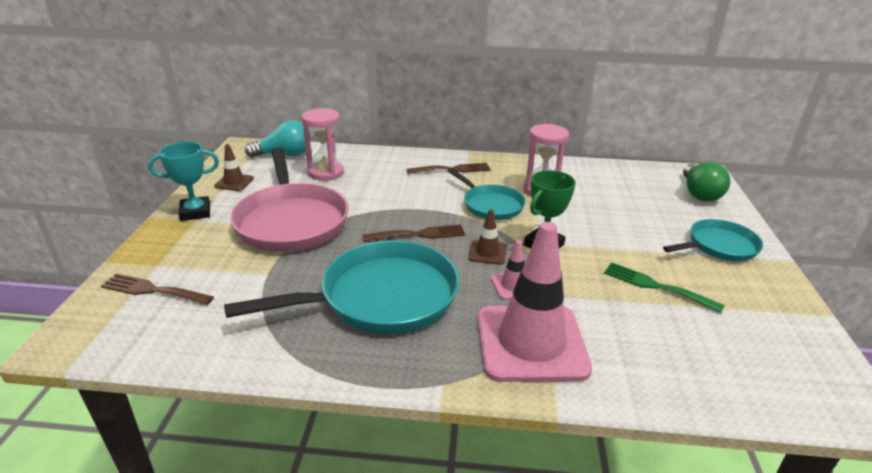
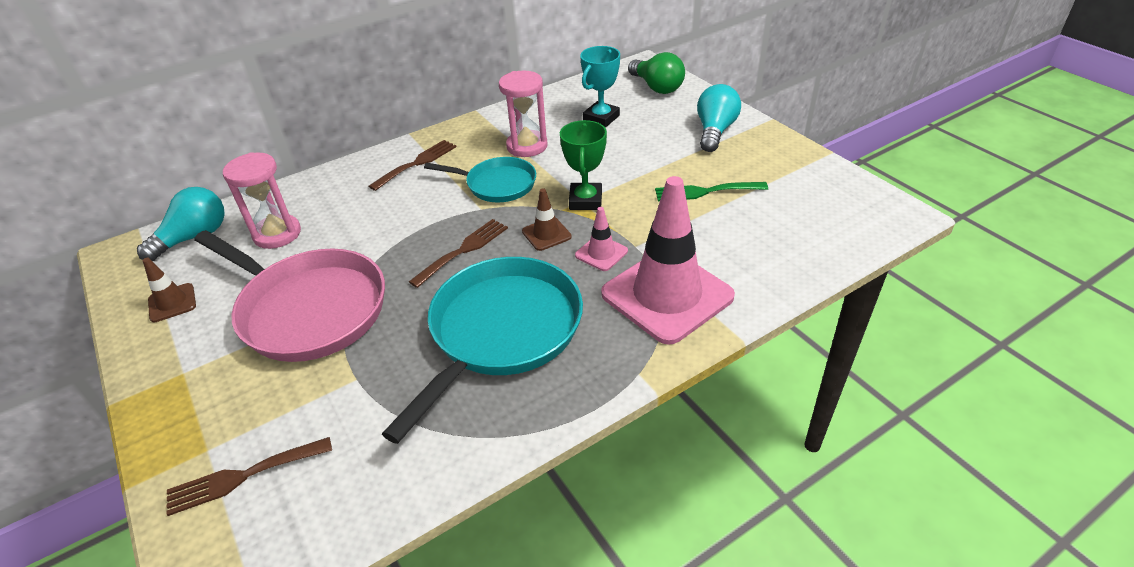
camera: 35 degrees left, 10 degrees up
turquoise trophy [148,142,219,221] -> turquoise trophy moved to [580,46,620,127]
turquoise pan [663,219,763,261] -> turquoise light bulb [697,84,741,152]

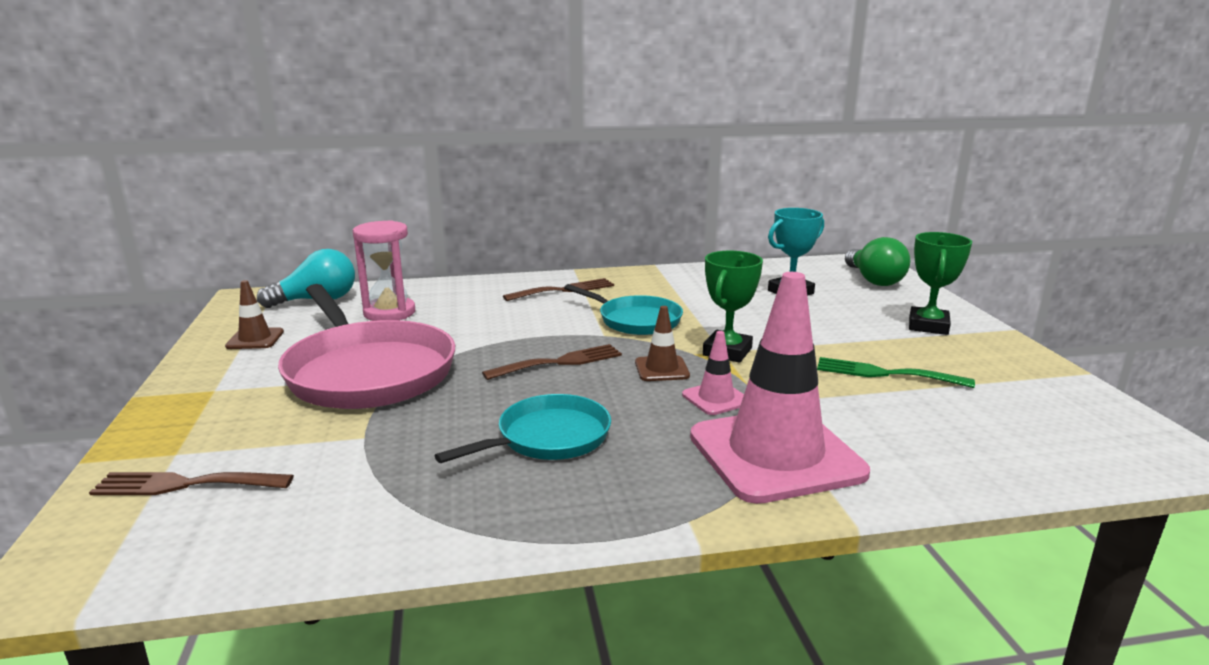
camera: 20 degrees right, 20 degrees down
turquoise pan [382,257,583,444] -> turquoise pan [434,394,611,463], size x0.57
pink hourglass [499,70,547,157] -> none
turquoise light bulb [697,84,741,152] -> green trophy [909,232,972,335]

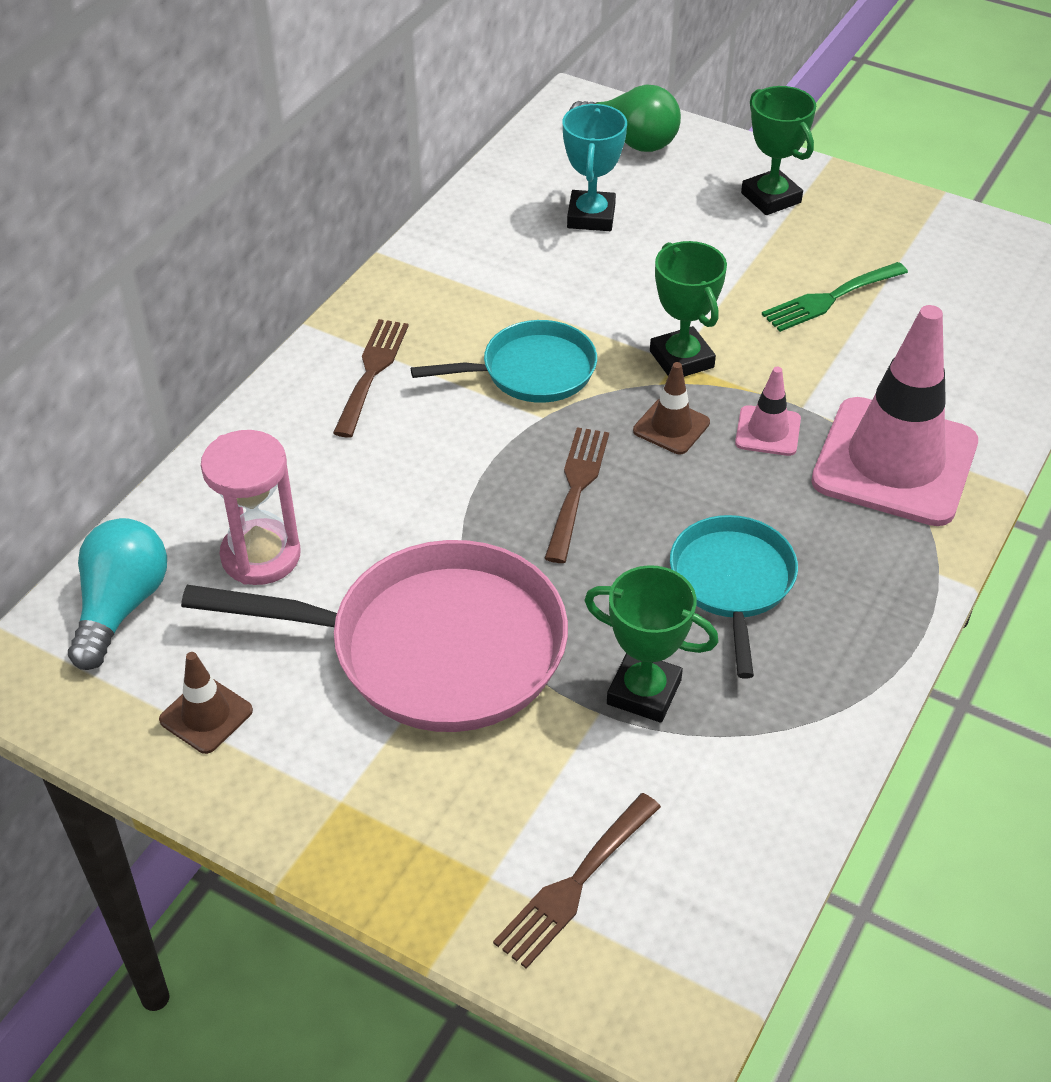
camera: 50 degrees left, 25 degrees up
none -> green trophy [584,565,719,723]

